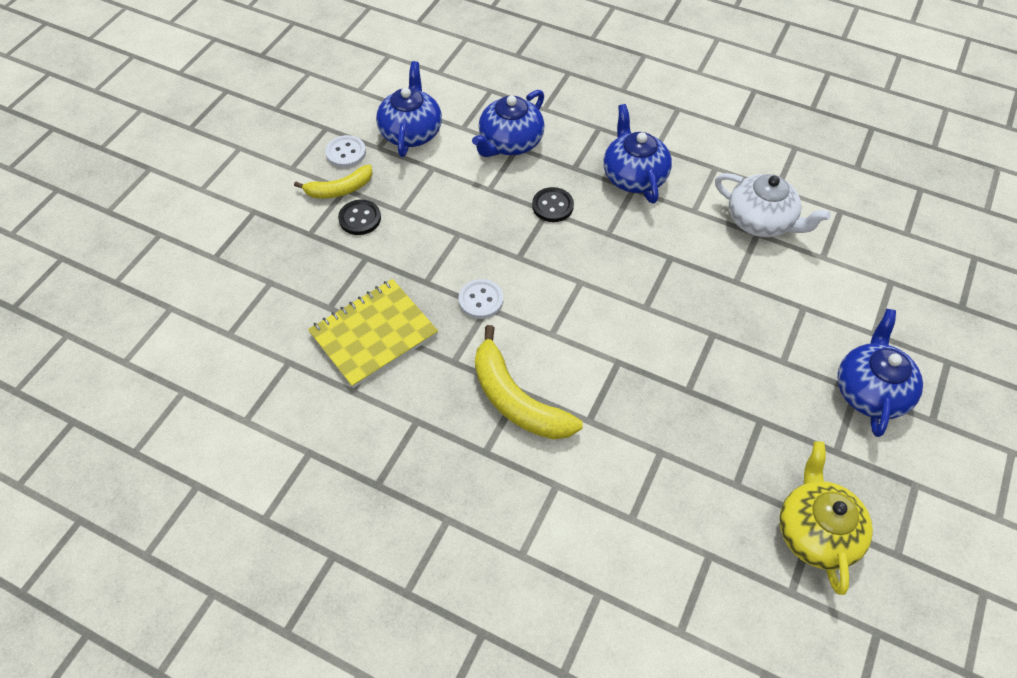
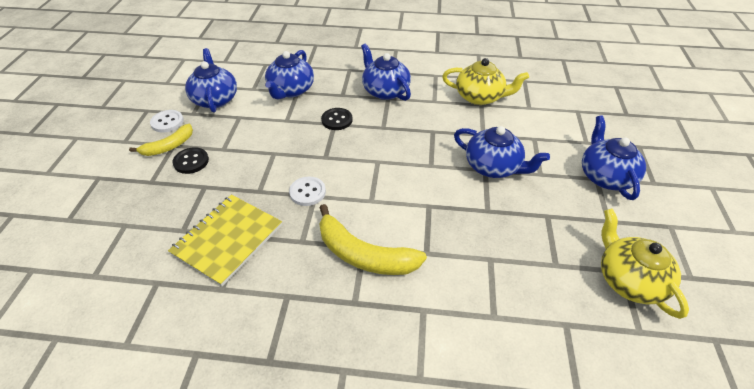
camera: 20 degrees left, 10 degrees down
white teapot [715,173,831,237] -> yellow teapot [442,58,529,105]
none -> blue teapot [454,126,550,178]

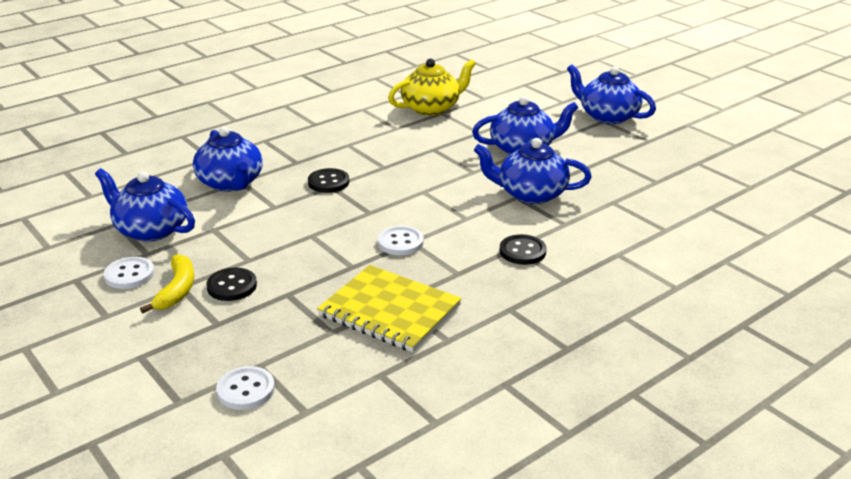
camera: 45 degrees left, 15 degrees down
yellow notebook [168,195,282,286] -> yellow notebook turned 45 degrees counterclockwise [317,265,462,352]
yellow banana [320,204,427,275] -> black button [500,234,547,265]
blue teapot [361,44,411,101] -> blue teapot moved to [474,138,592,204]
yellow teapot [601,208,689,319] -> none
none -> white button [216,366,275,410]

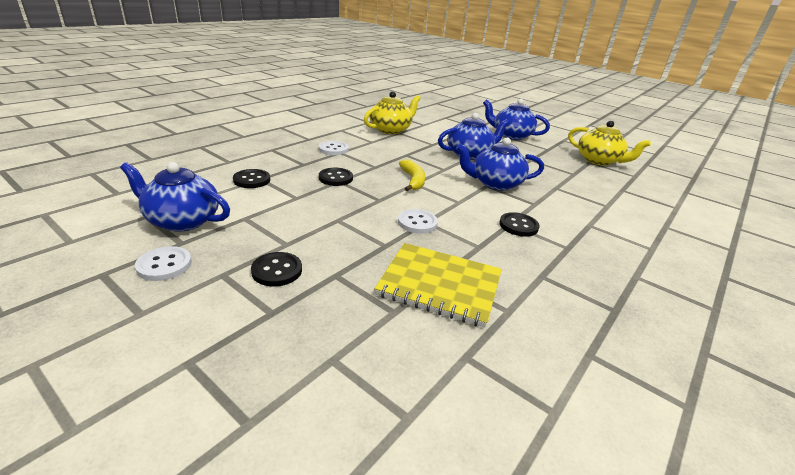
camera: 15 degrees left, 0 degrees up
yellow banana [140,254,194,313] -> yellow banana moved to [399,159,425,191]
blue teapot [193,127,263,192] -> black button [233,169,270,188]
white button [216,366,275,410] -> white button moved to [319,141,349,155]
none -> yellow teapot [568,120,651,165]

